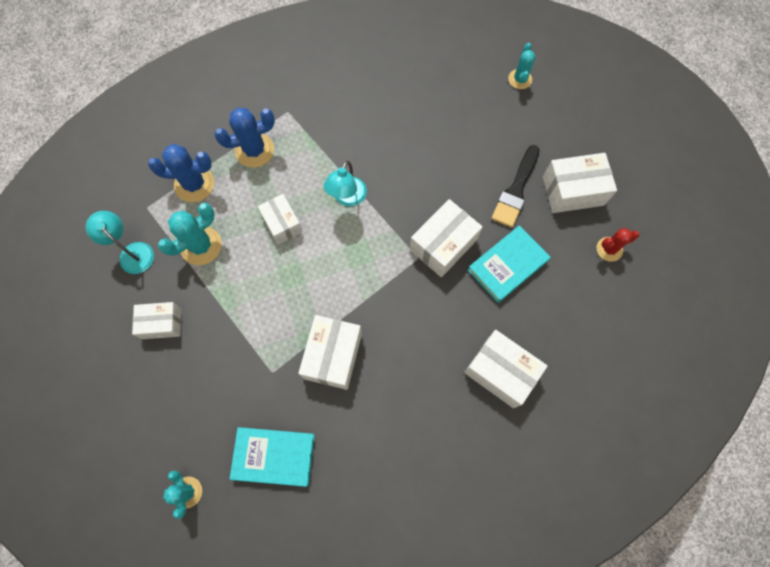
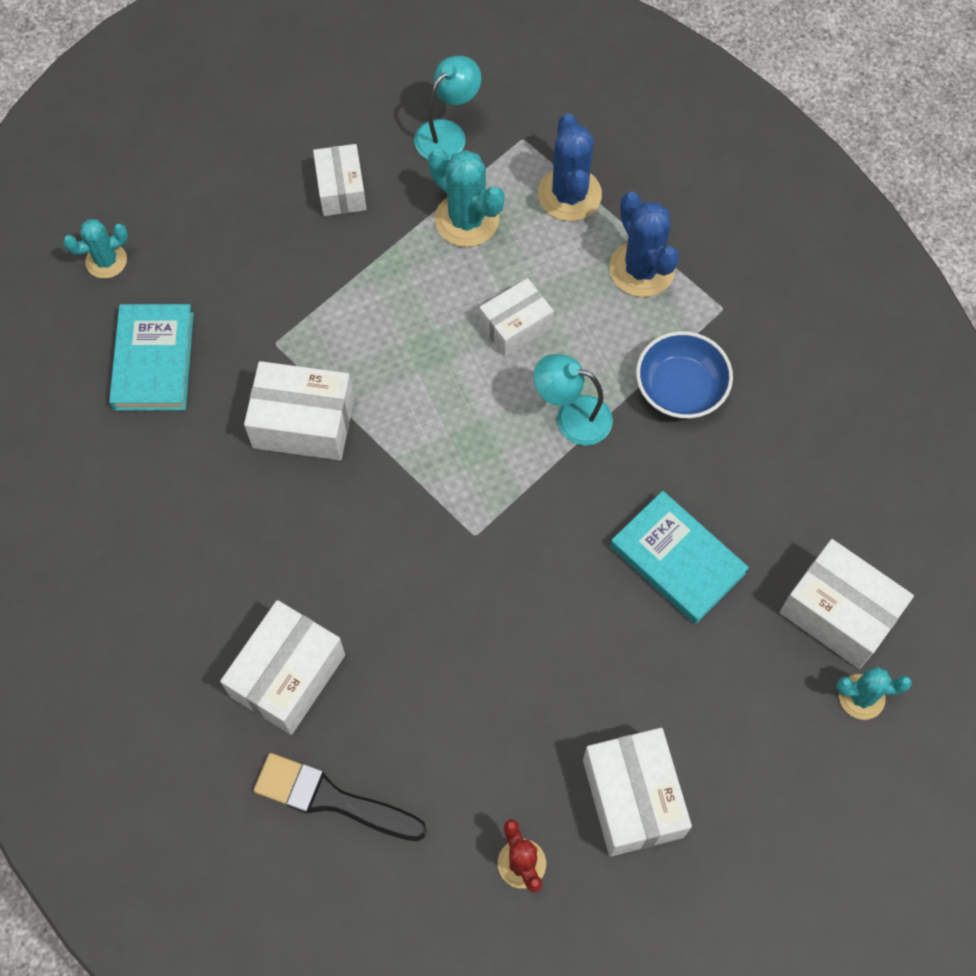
camera: 85 degrees right, 5 degrees down
white box [410,199,483,277] -> white box moved to [780,539,914,669]
turquoise book [468,225,551,303] -> turquoise book moved to [610,491,749,624]
black brush [491,145,540,228] -> black brush moved to [254,753,427,841]
none -> blue bowl [636,331,733,418]

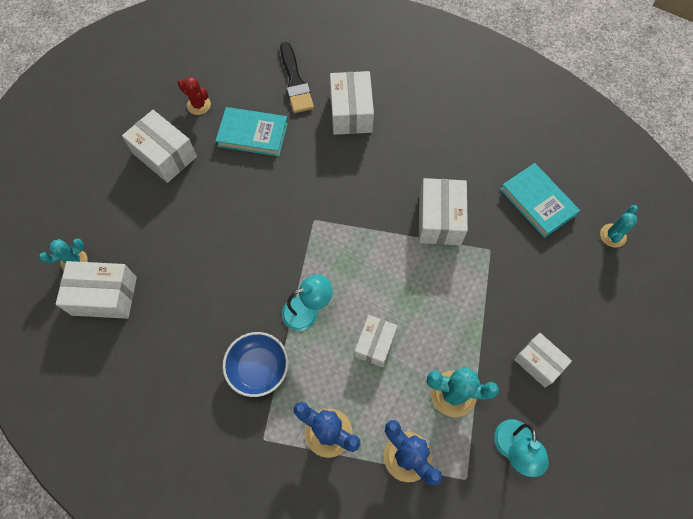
camera: 145 degrees right, 0 degrees up
white box [244,361,354,460] -> white box turned 60 degrees counterclockwise [419,178,468,245]
black brush [254,753,427,841] -> black brush turned 90 degrees clockwise [280,42,314,113]
turquoise book [610,491,749,624] -> turquoise book moved to [215,107,288,157]

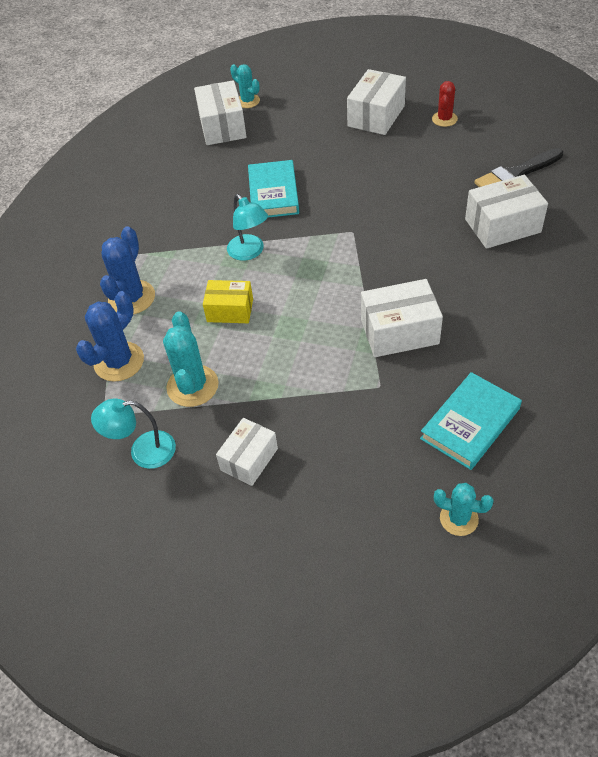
camera: 80 degrees right, 15 degrees down
turquoise book [215,107,288,157] -> turquoise book moved to [248,160,299,218]
blue bowl [223,332,289,397] -> none
white box [354,315,398,367] -> yellow box [203,280,253,323]

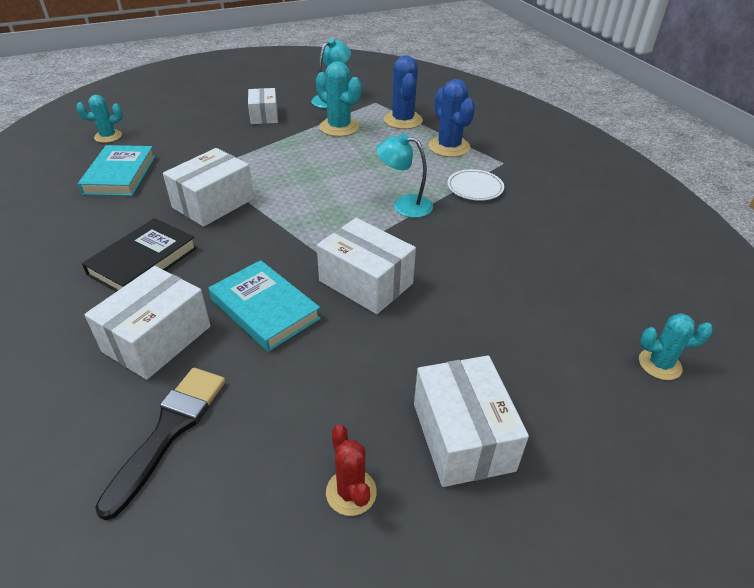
camera: 135 degrees right, 10 degrees down
white box [194,80,247,145] -> white box moved to [317,218,416,314]
yellow box [203,280,253,323] -> none
turquoise book [248,160,299,218] -> turquoise book moved to [208,260,321,352]
none -> black book [82,218,197,292]
none -> white plate [447,169,504,201]

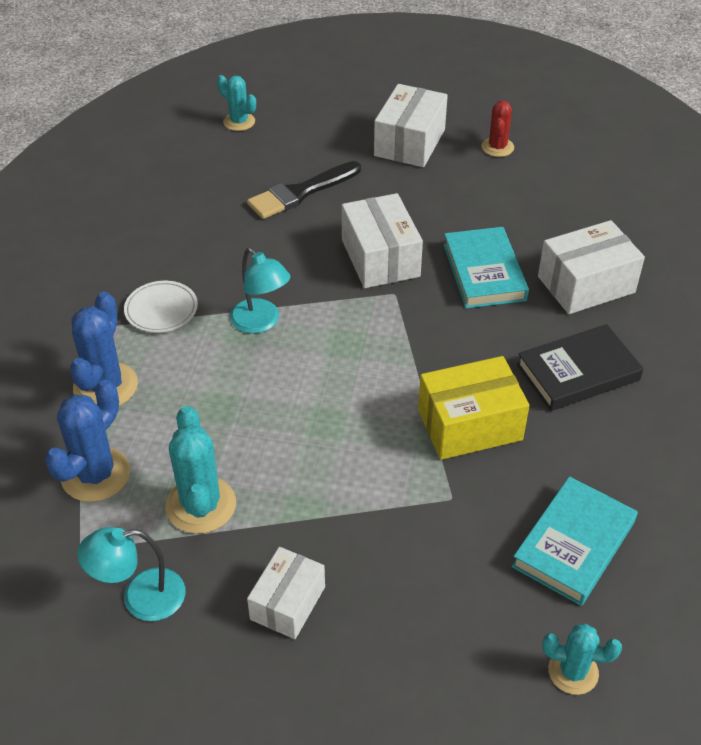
camera: 145 degrees left, 5 degrees up
black brush [95,368,226,520] -> black brush moved to [247,161,361,219]
white box [163,148,254,227] -> yellow box [418,356,529,460]

